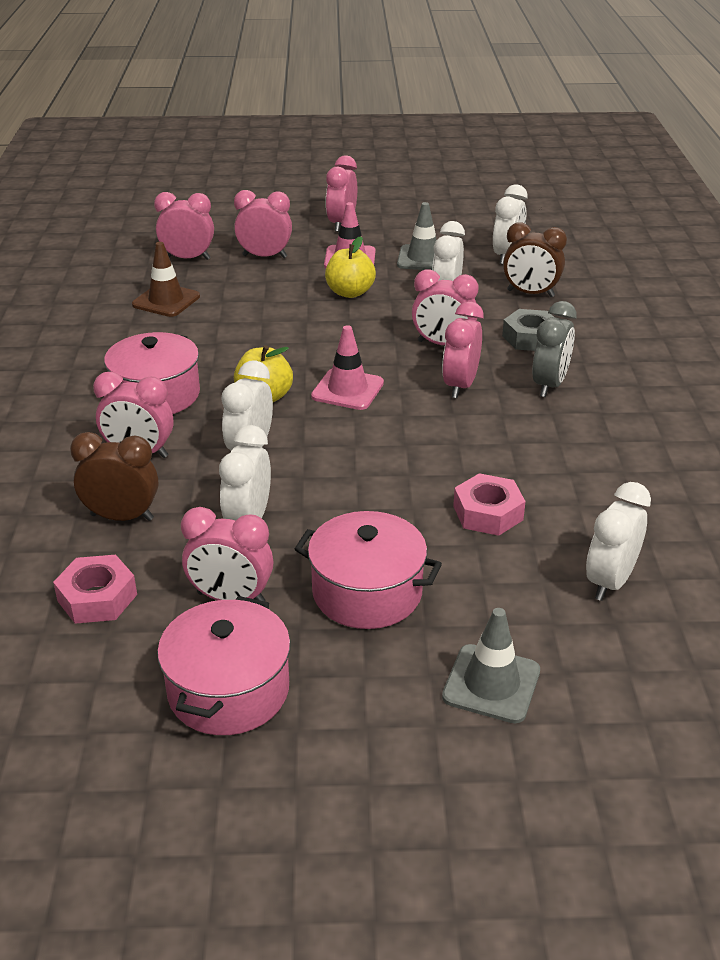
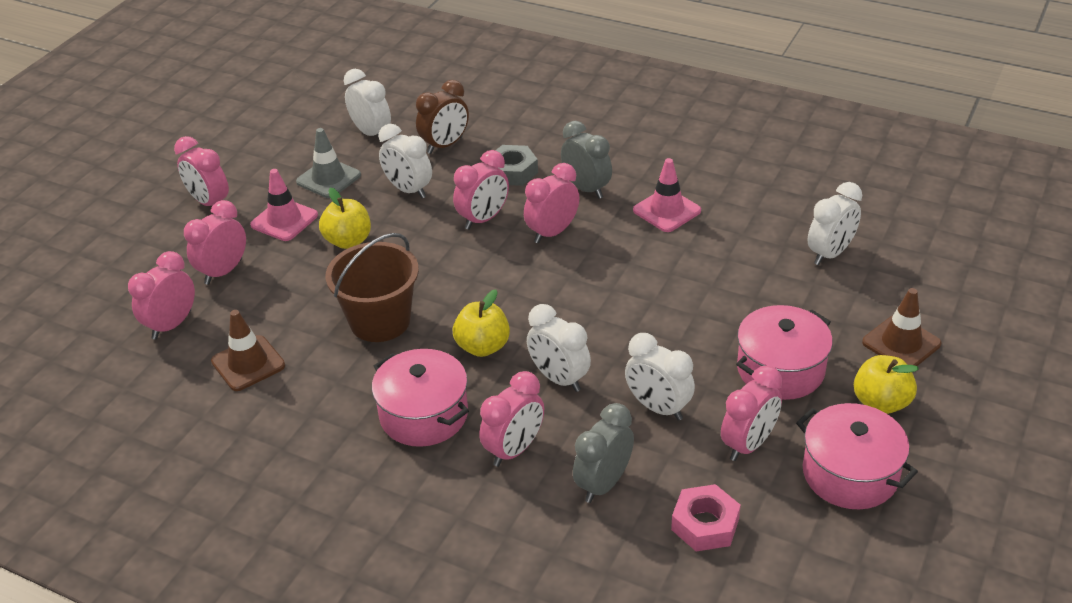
camera: 60 degrees left, 5 degrees up
brown clock [70,432,158,521] -> grey clock [573,403,634,503]
pink traffic cone [311,325,384,410] -> pink traffic cone moved to [633,158,701,232]
pink clock [442,302,484,398] -> pink clock turned 90 degrees clockwise [524,163,579,243]
grey traffic cone [442,608,540,723] -> brown traffic cone [862,288,941,366]
pink nut [453,473,526,536] -> none
white clock [586,482,651,601] -> white clock turned 105 degrees counterclockwise [807,182,862,265]
none -> brown bucket [325,233,419,342]
none -> yellow apple [854,355,919,414]

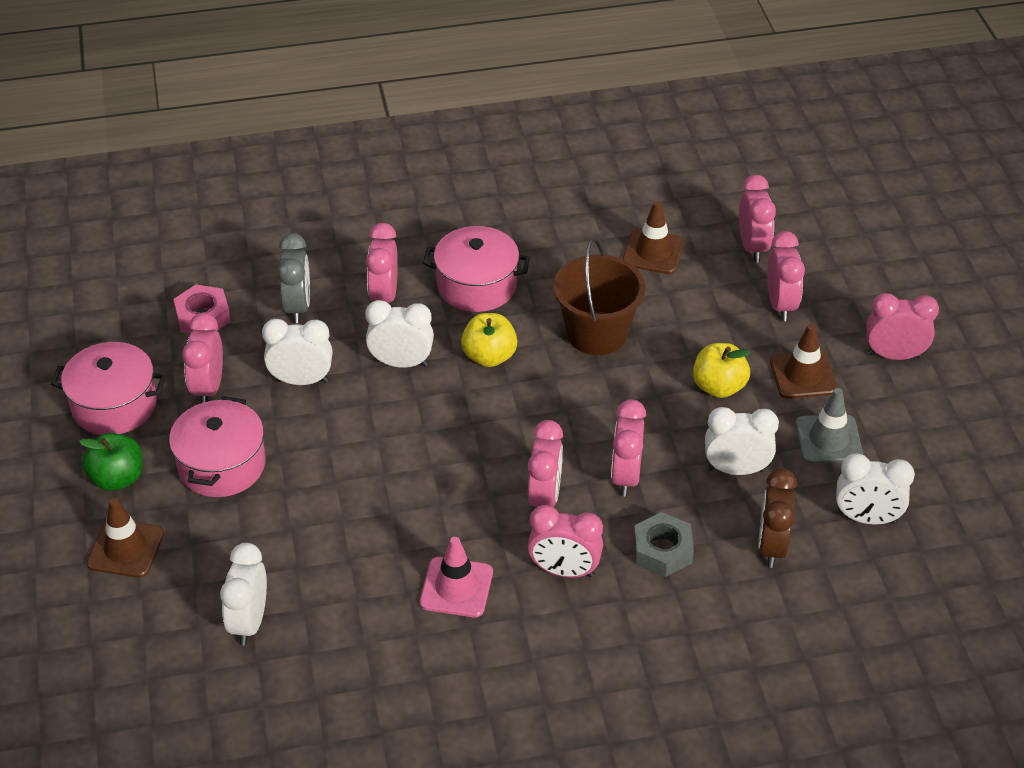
camera: 140 degrees right, 5 degrees up
pink traffic cone [250,169,318,241] -> brown traffic cone [770,324,837,399]
grey clock [561,121,612,199] -> pink clock [528,505,603,578]
yellow apple [854,355,919,414] -> green apple [79,433,143,491]

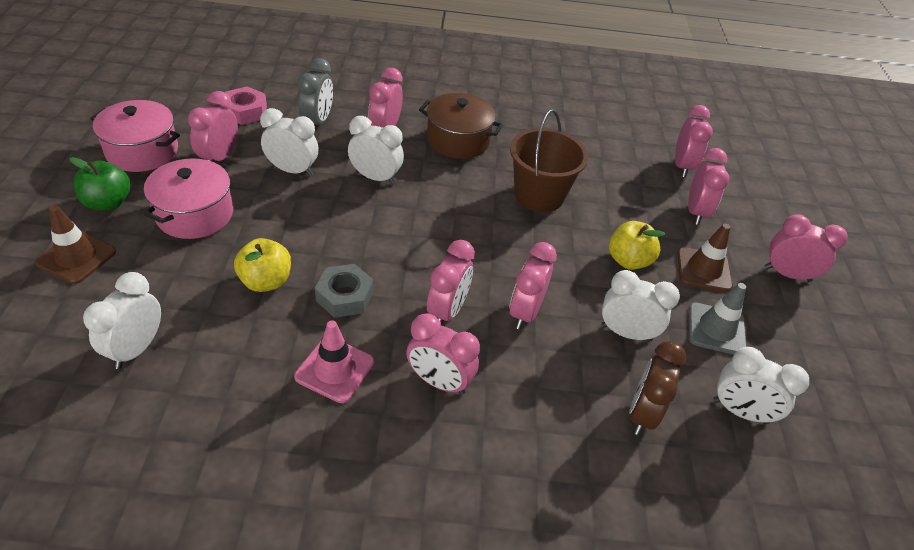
camera: 10 degrees right, 0 degrees up
pink pot [423,226,530,312] -> brown pot [419,93,503,159]
yellow apple [461,313,518,367] -> yellow apple moved to [234,238,291,292]
brown traffic cone [622,201,685,274] -> none
grey nut [633,512,694,577] -> grey nut moved to [315,264,374,318]

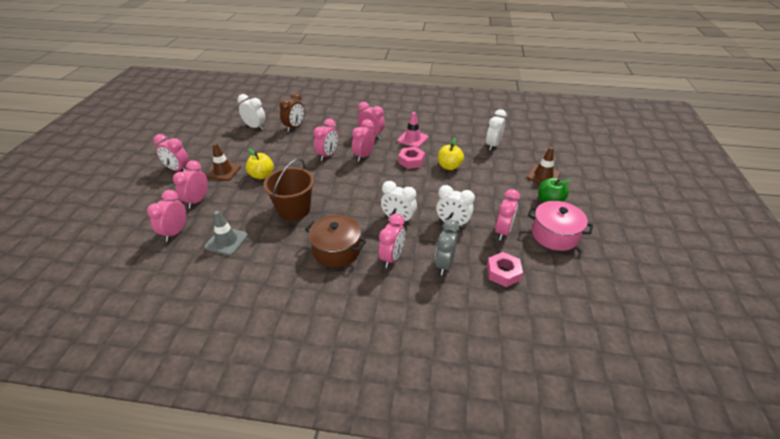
camera: 170 degrees left, 5 degrees down
pink pot [144,158,233,239] -> none
grey nut [315,264,374,318] -> pink nut [398,147,425,169]
white clock [601,270,680,342] -> none
grey traffic cone [689,283,747,355] -> grey traffic cone moved to [204,211,248,256]

